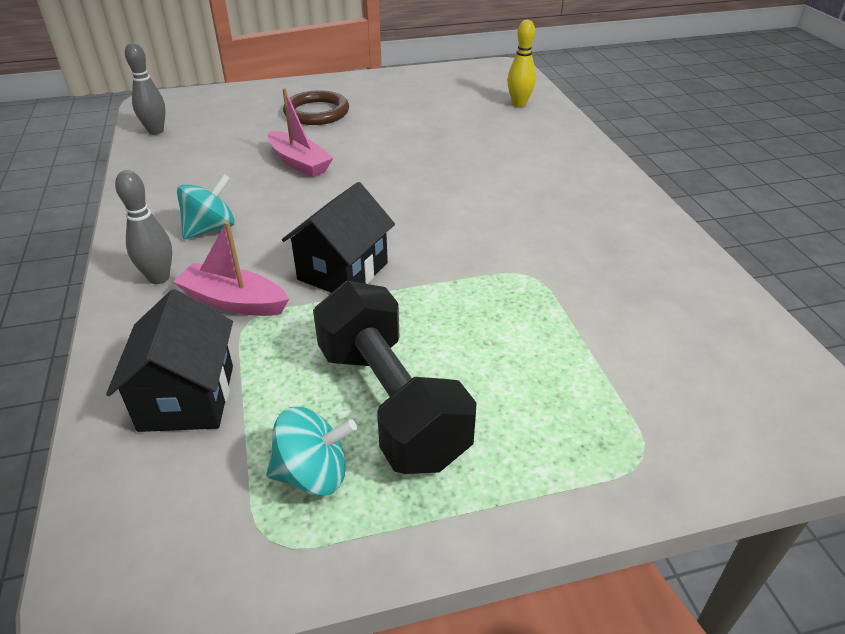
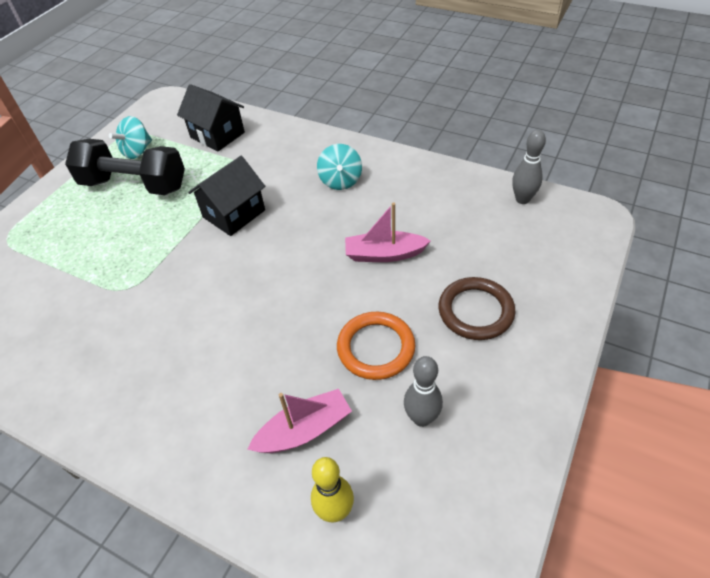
camera: 135 degrees right, 10 degrees up
grey bowling pin [115,170,172,284] -> grey bowling pin moved to [404,356,443,427]
pink boat [173,221,289,316] -> pink boat moved to [247,389,352,453]
black house [282,182,395,293] -> black house turned 60 degrees clockwise [188,156,265,236]
none -> orange ring [337,312,416,380]

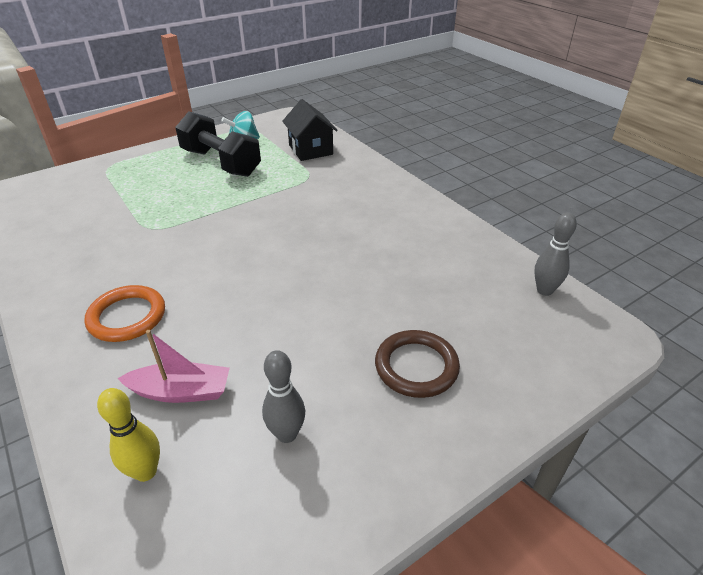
camera: 25 degrees right, 10 degrees down
black house [188,156,265,236] -> none
turquoise spinning top [317,144,362,190] -> none
orange ring [337,312,416,380] -> orange ring moved to [84,285,165,342]
pink boat [345,203,431,262] -> none

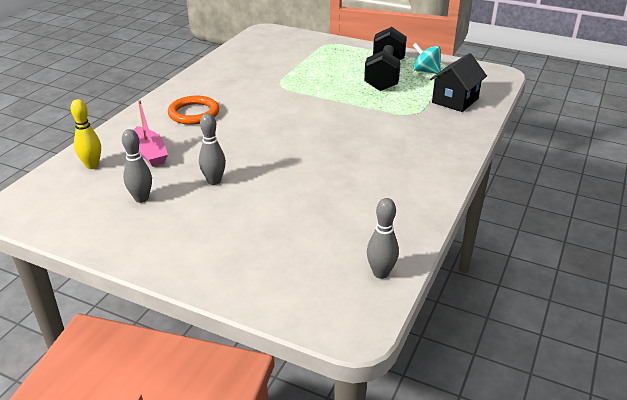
camera: 60 degrees right, 5 degrees down
brown ring [375,330,460,398] -> none
none -> grey bowling pin [199,113,226,185]

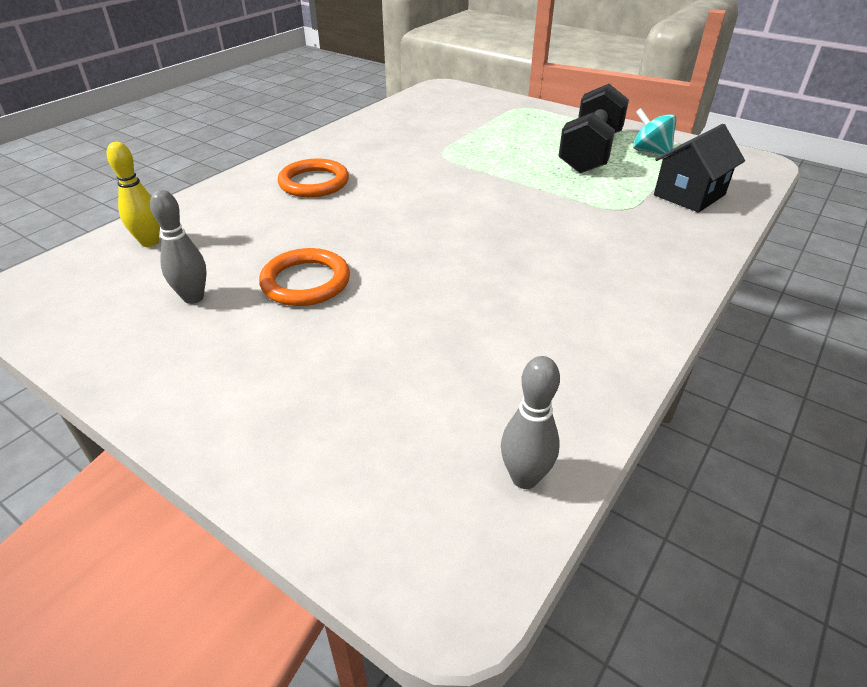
camera: 10 degrees right, 5 degrees up
pink boat [134,100,168,167] -> none
grey bowling pin [199,113,226,185] -> orange ring [259,248,350,306]

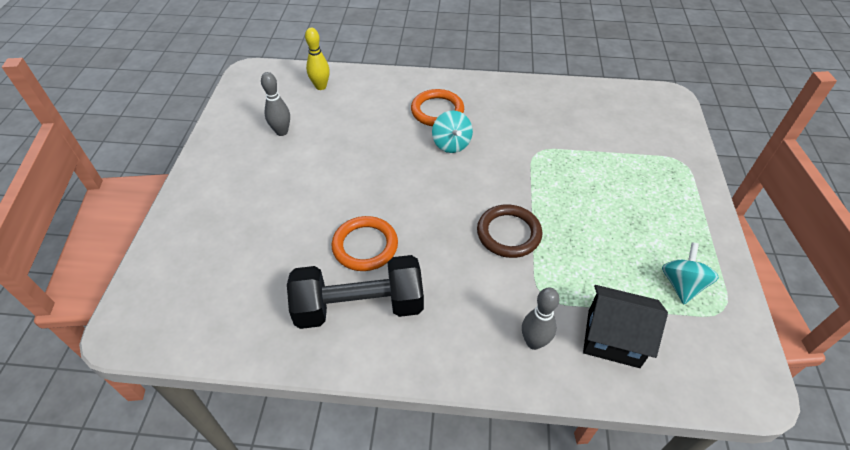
camera: 60 degrees right, 10 degrees up
orange ring [259,248,350,306] -> orange ring moved to [331,216,398,271]
grey bowling pin [501,356,560,489] -> grey bowling pin moved to [522,288,559,350]
black dumbbell [558,84,629,173] -> black dumbbell moved to [287,255,424,329]
none -> turquoise spinning top [432,110,473,153]
none -> brown ring [477,204,542,258]

